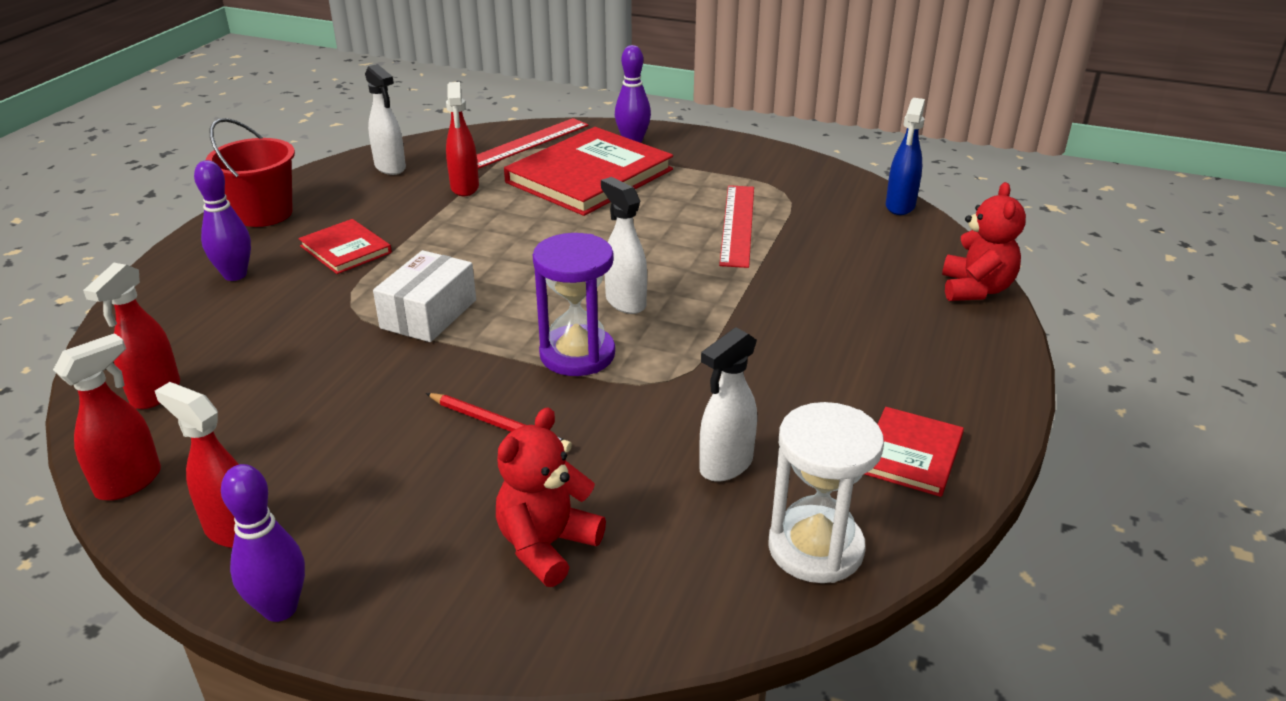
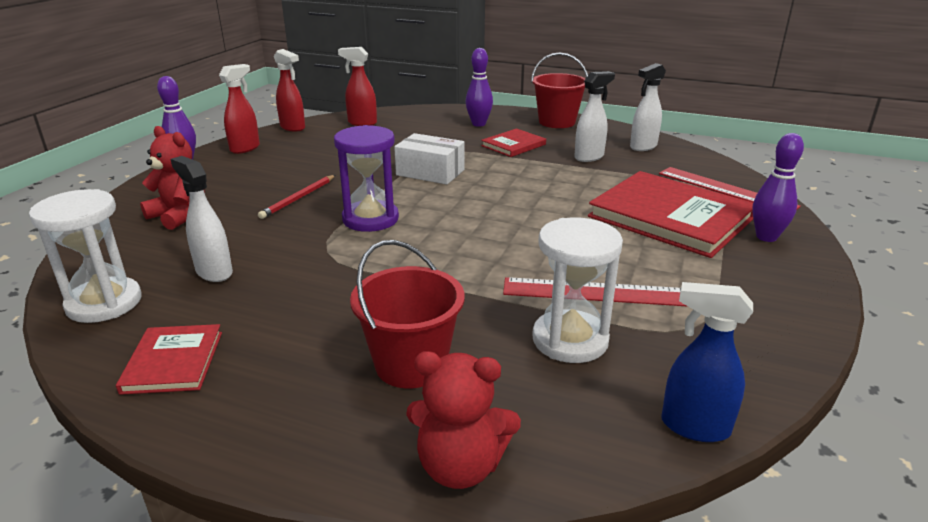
camera: 90 degrees right, 5 degrees down
red spray bottle [446,82,479,196] -> none
white spray bottle [601,177,647,314] -> white spray bottle moved to [574,71,615,162]
red book [864,407,964,497] -> red book turned 60 degrees clockwise [116,324,222,395]
none -> red bucket [350,240,465,388]
none -> white hourglass [532,218,623,363]

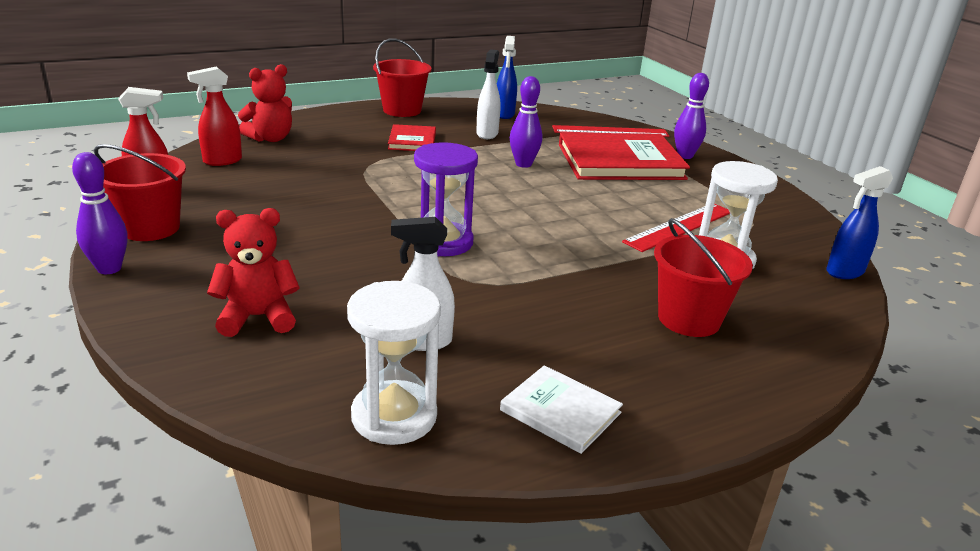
camera: 50 degrees left, 0 degrees up
red book [116,324,222,395] -> white book [500,365,623,454]
red spray bottle [219,64,260,154] -> red bucket [94,144,186,241]
red pencil [258,175,335,219] -> none
white box [394,133,465,185] -> none
red teddy bear [406,351,521,489] -> red teddy bear moved to [238,64,292,142]
purple bowling pin [465,48,493,127] -> purple bowling pin moved to [510,76,542,168]
white spray bottle [630,63,666,151] -> blue spray bottle [497,36,517,119]

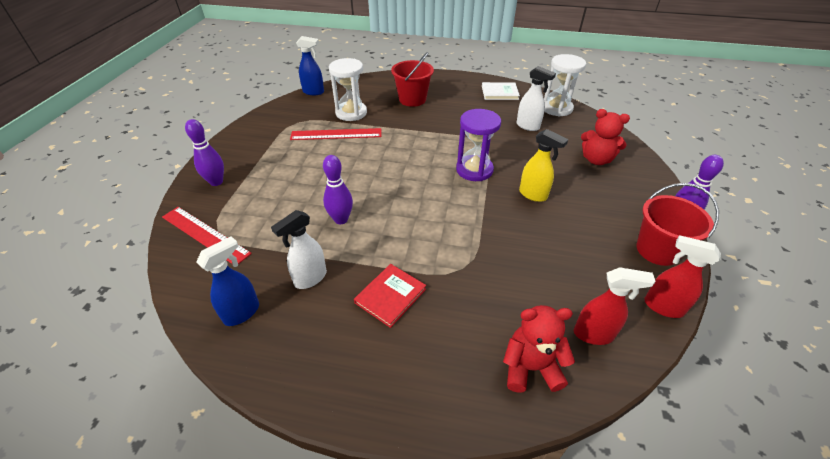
camera: 140 degrees left, 15 degrees up
red bucket [373,39,432,117] -> none
white book [500,365,623,454] -> white book turned 75 degrees counterclockwise [482,82,520,100]
red book [559,132,690,180] -> none
none -> yellow spray bottle [519,129,568,202]

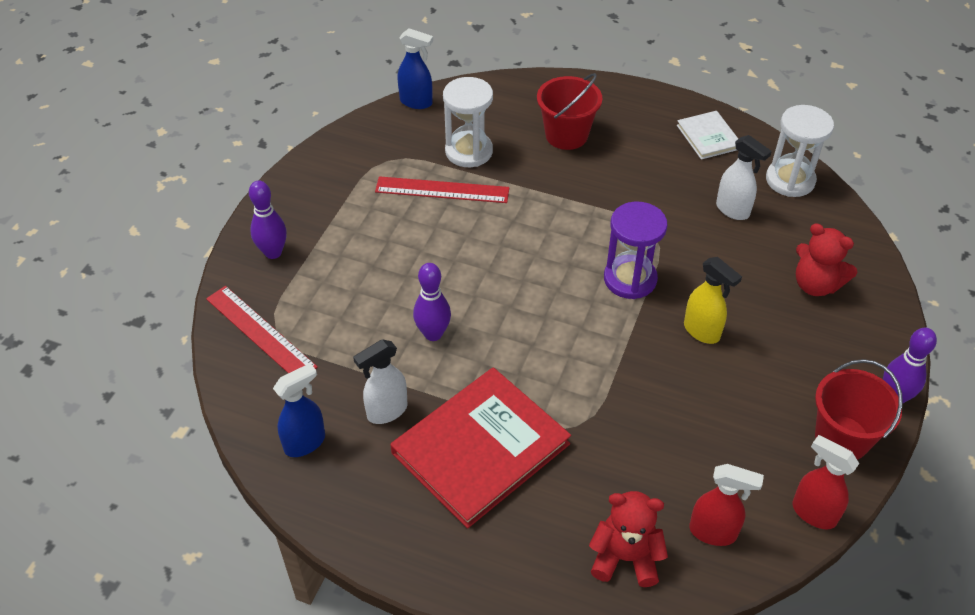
camera: 10 degrees right, 5 degrees up
red book [354,264,426,328] -> red book [390,367,571,528], size x2.01
white book [482,82,520,100] -> white book turned 60 degrees clockwise [677,111,738,160]

